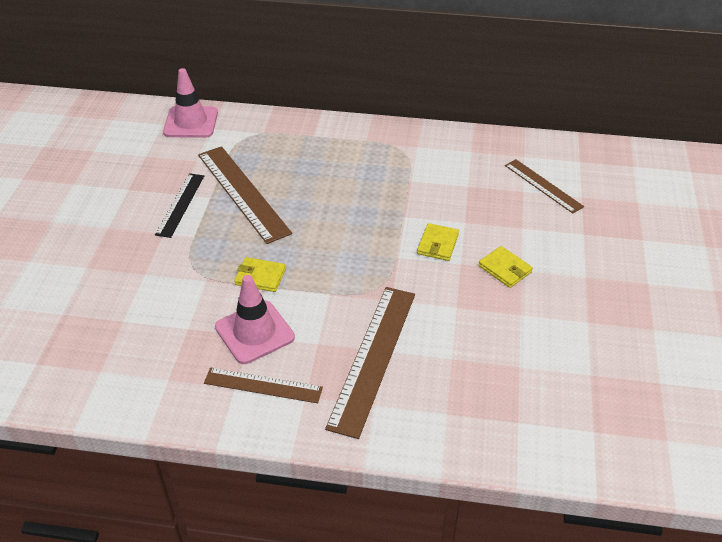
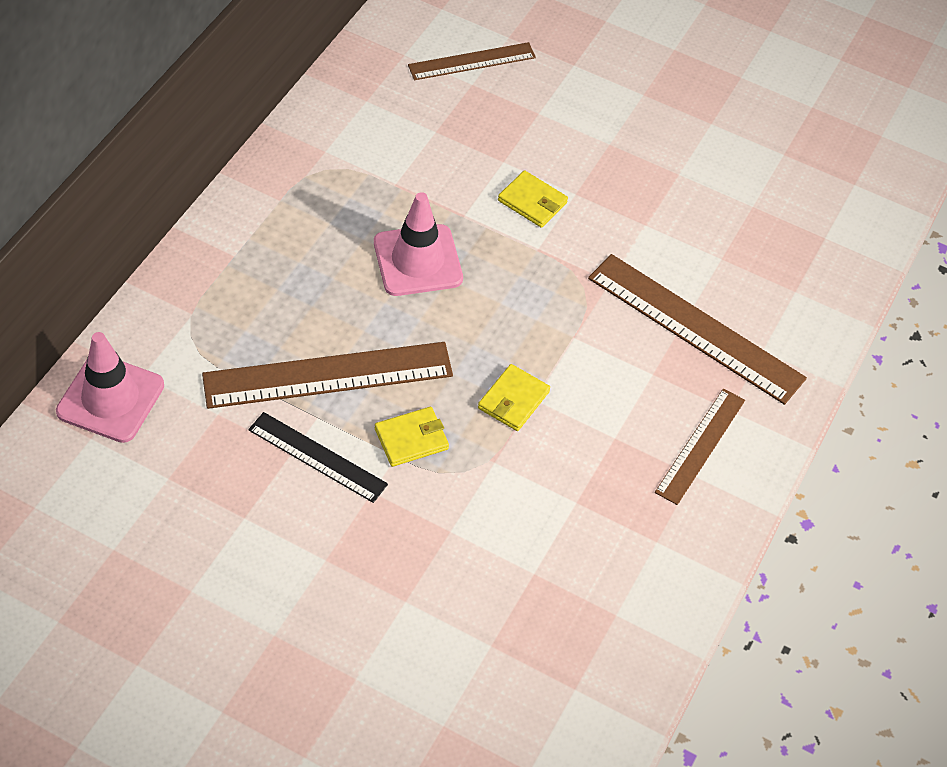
camera: 75 degrees left, 10 degrees up
pink traffic cone [215,275,295,364] -> pink traffic cone moved to [374,192,463,296]
yellow wallet [478,246,533,288] -> yellow wallet moved to [375,407,449,467]

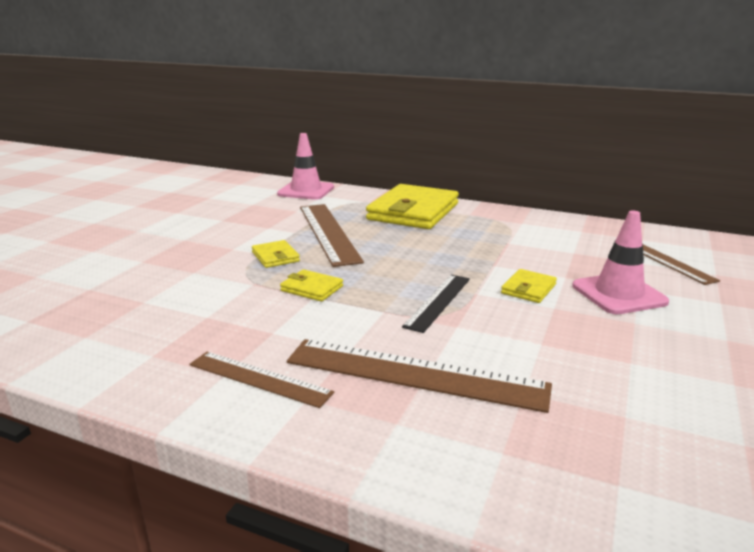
camera: 90 degrees right, 30 degrees down
black ruler [248,412,388,503] -> black ruler moved to [402,275,470,333]
pink traffic cone [374,192,463,296] -> pink traffic cone moved to [572,210,669,314]
brown ruler [588,254,807,405] -> brown ruler turned 75 degrees clockwise [287,339,552,413]
none -> yellow wallet [366,184,459,229]

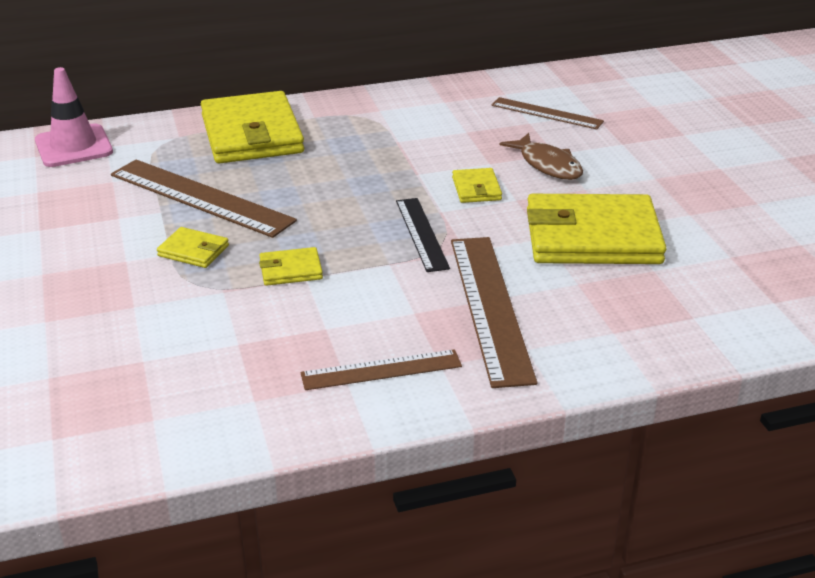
camera: 40 degrees left, 10 degrees up
brown ruler [287,339,552,413] -> brown ruler turned 75 degrees counterclockwise [451,237,537,388]
pink traffic cone [572,210,669,314] -> brown fish [500,133,583,180]
none -> yellow wallet [527,194,666,264]

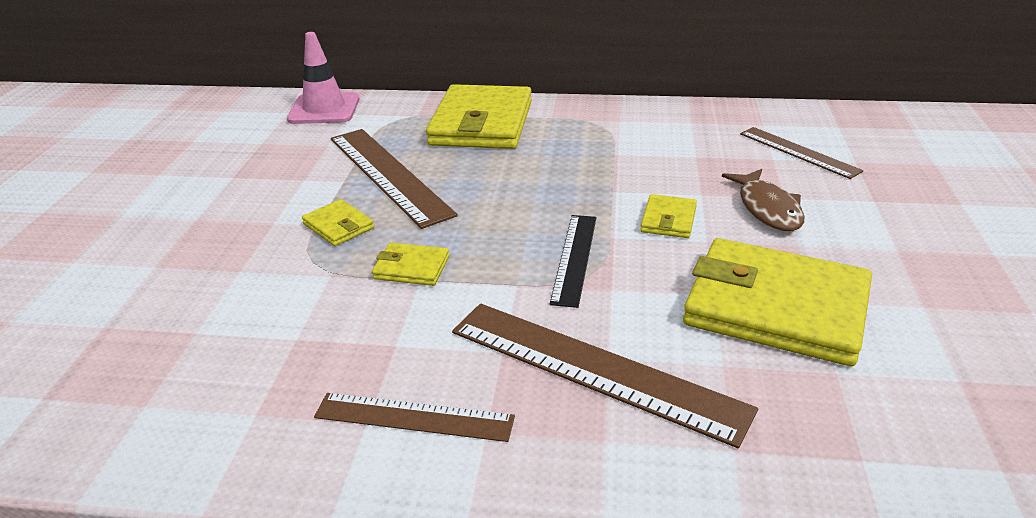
camera: 25 degrees right, 0 degrees up
brown ruler [451,237,537,388] -> brown ruler turned 75 degrees counterclockwise [452,304,758,448]

